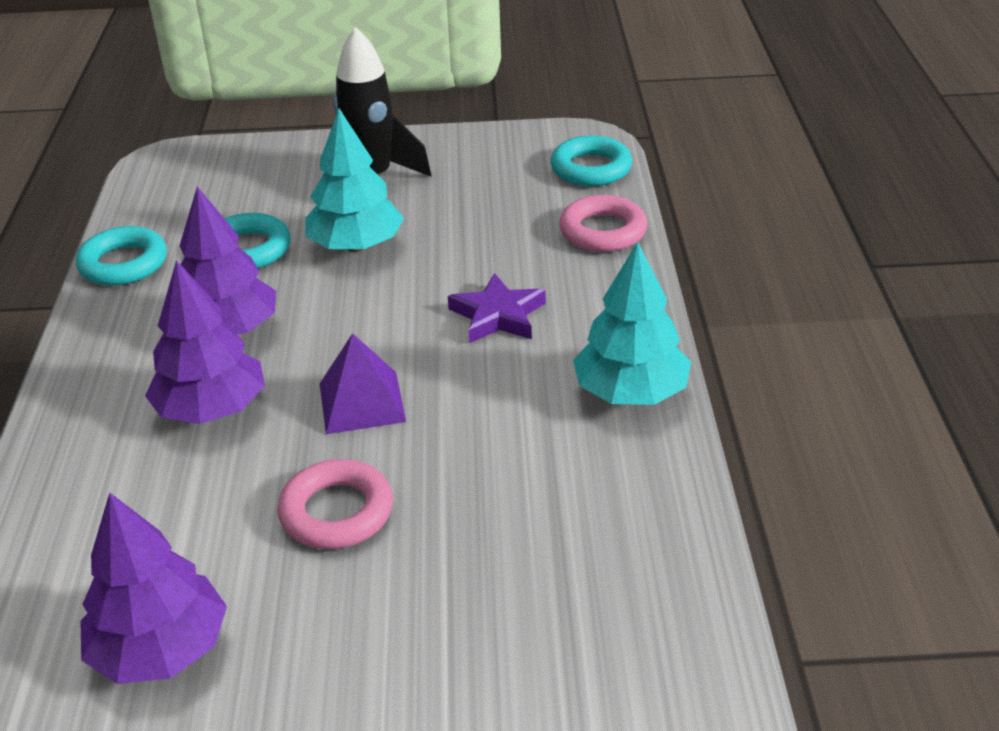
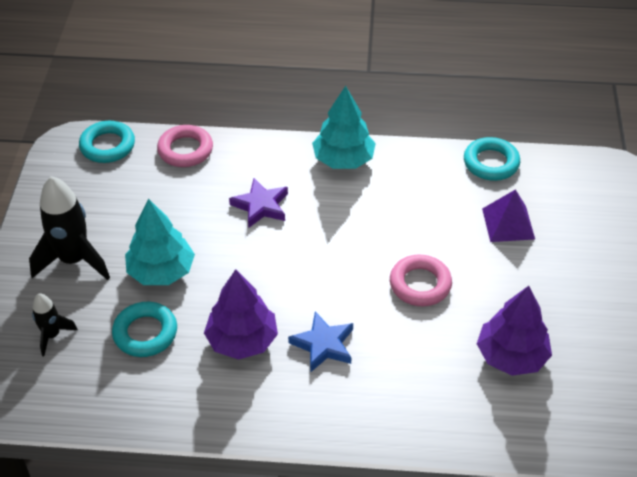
camera: 85 degrees left, 10 degrees up
turquoise ring [76,226,167,286] -> turquoise ring moved to [464,137,520,181]
purple tree [145,260,265,424] -> blue star [288,311,353,373]
purple pyramid [320,333,406,434] -> purple pyramid moved to [482,189,535,242]
none -> black rocket [32,293,78,356]

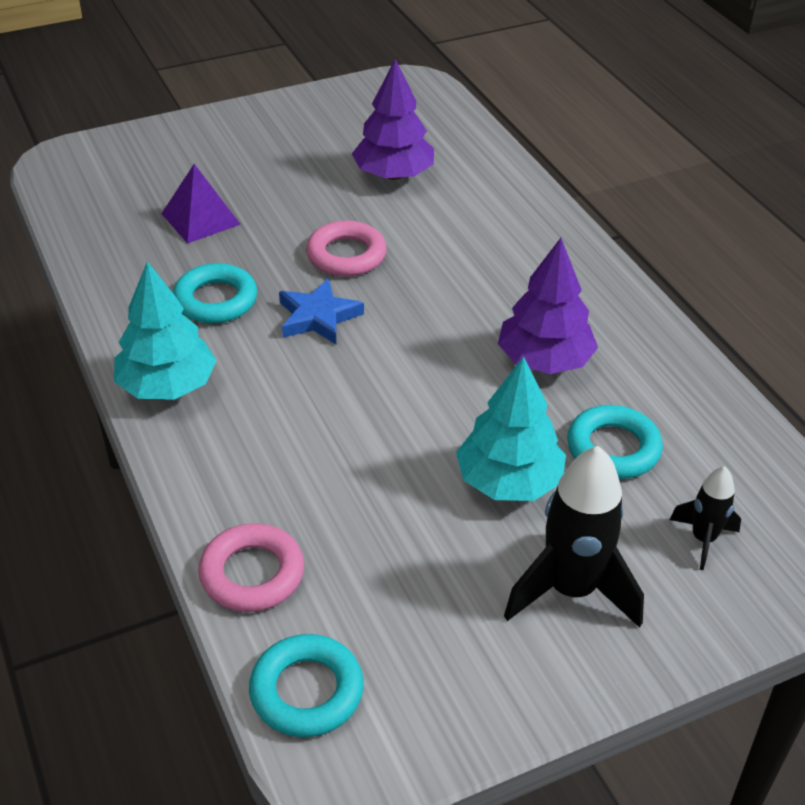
camera: 120 degrees left, 5 degrees down
purple star [229,178,288,228] -> none
blue star [288,311,353,373] -> blue star moved to [279,278,364,344]
turquoise ring [464,137,520,181] -> turquoise ring moved to [173,263,257,323]

